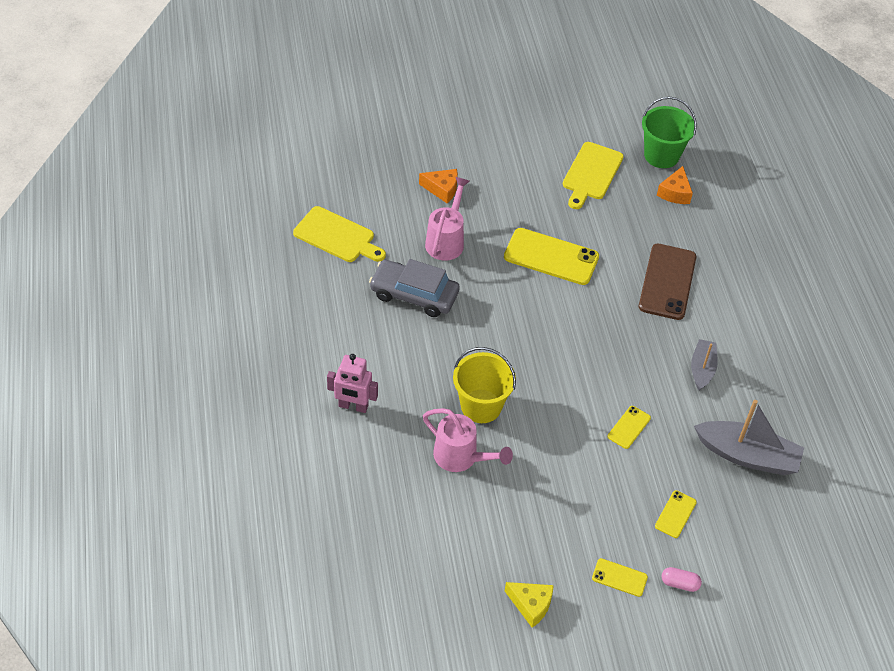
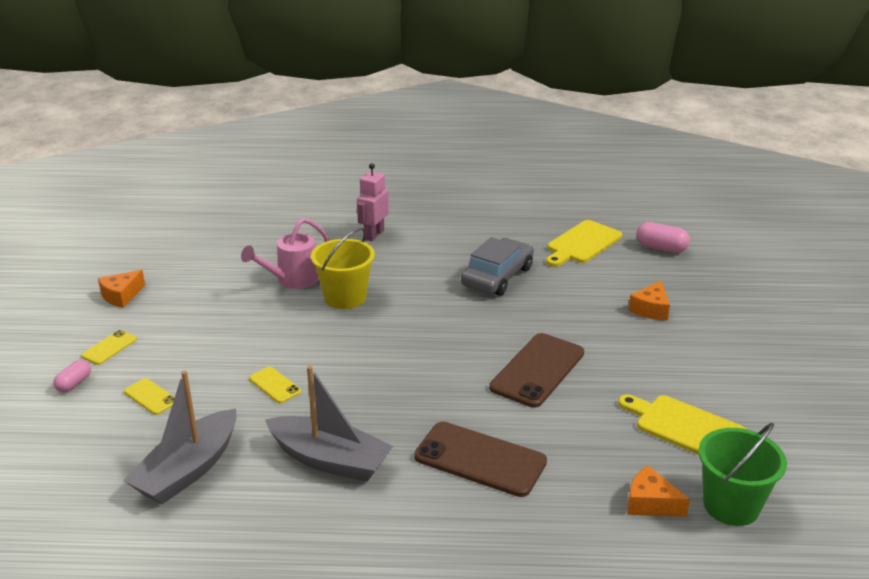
camera: 105 degrees right, 20 degrees down
pink watering can [425,177,470,261] -> none
yellow phone [504,228,599,285] -> brown phone [489,333,584,408]
yellow cheese [505,582,554,628] -> orange cheese [98,270,145,308]
grey boat [691,339,718,390] -> grey boat [265,365,393,482], size x1.71
none -> pink capsule [636,222,690,253]

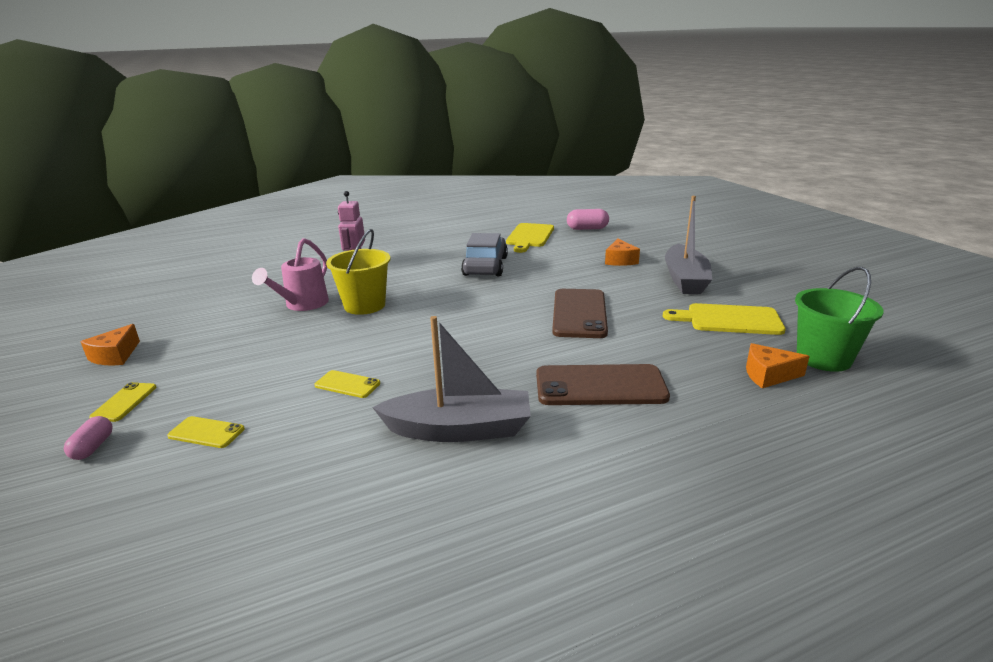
camera: 25 degrees left, 5 degrees down
grey boat [123,371,237,504] -> grey boat moved to [665,196,712,294]

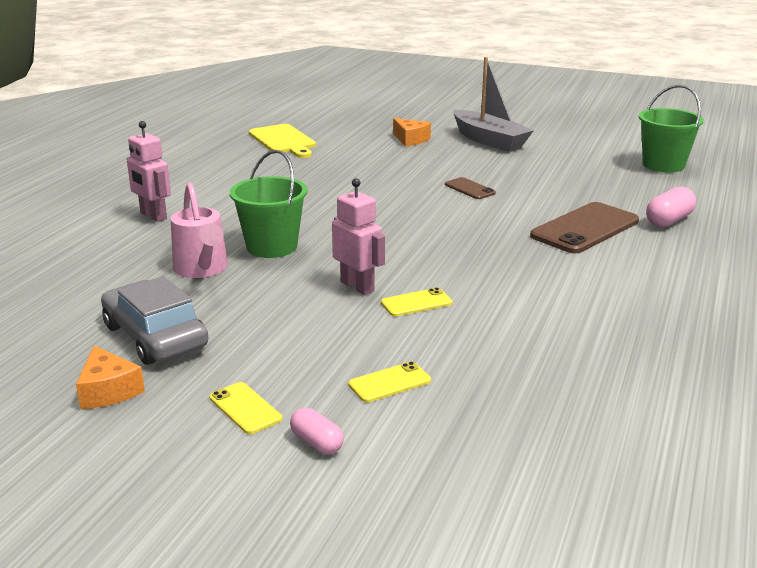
camera: 45 degrees left, 0 degrees up
yellow bucket [326,229,390,315] -> green bucket [230,150,308,258]
grey boat [372,316,531,442] -> none
grey car [461,233,508,276] -> grey car moved to [101,276,208,365]
brown phone [552,289,608,338] -> brown phone [445,177,496,199], size x0.50
pink capsule [567,209,609,230] -> pink capsule moved to [646,186,696,227]
yellow cutting board [663,303,786,335] -> none
orange cheese [746,343,810,388] -> none
none -> pink robot [332,178,385,295]

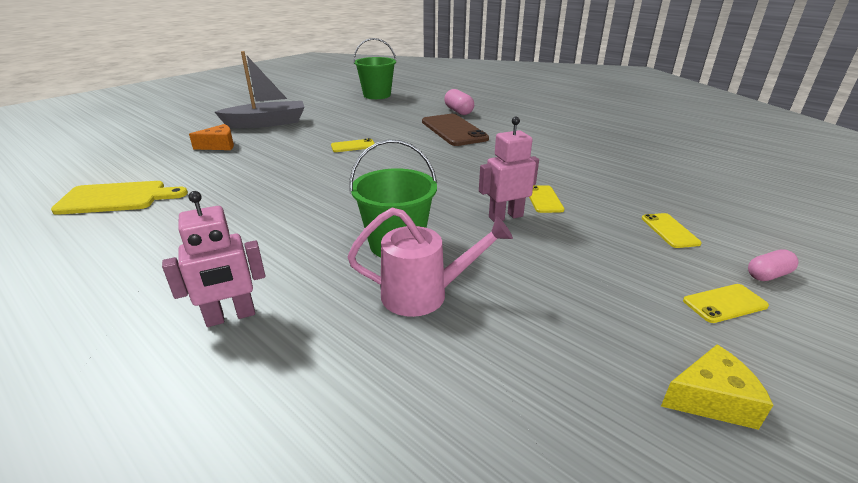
camera: 70 degrees left, 5 degrees up
orange cheese [76,346,145,409] -> yellow cheese [661,345,773,430]
grey car [101,276,208,365] -> none
brown phone [445,177,496,199] -> yellow phone [331,138,375,152]

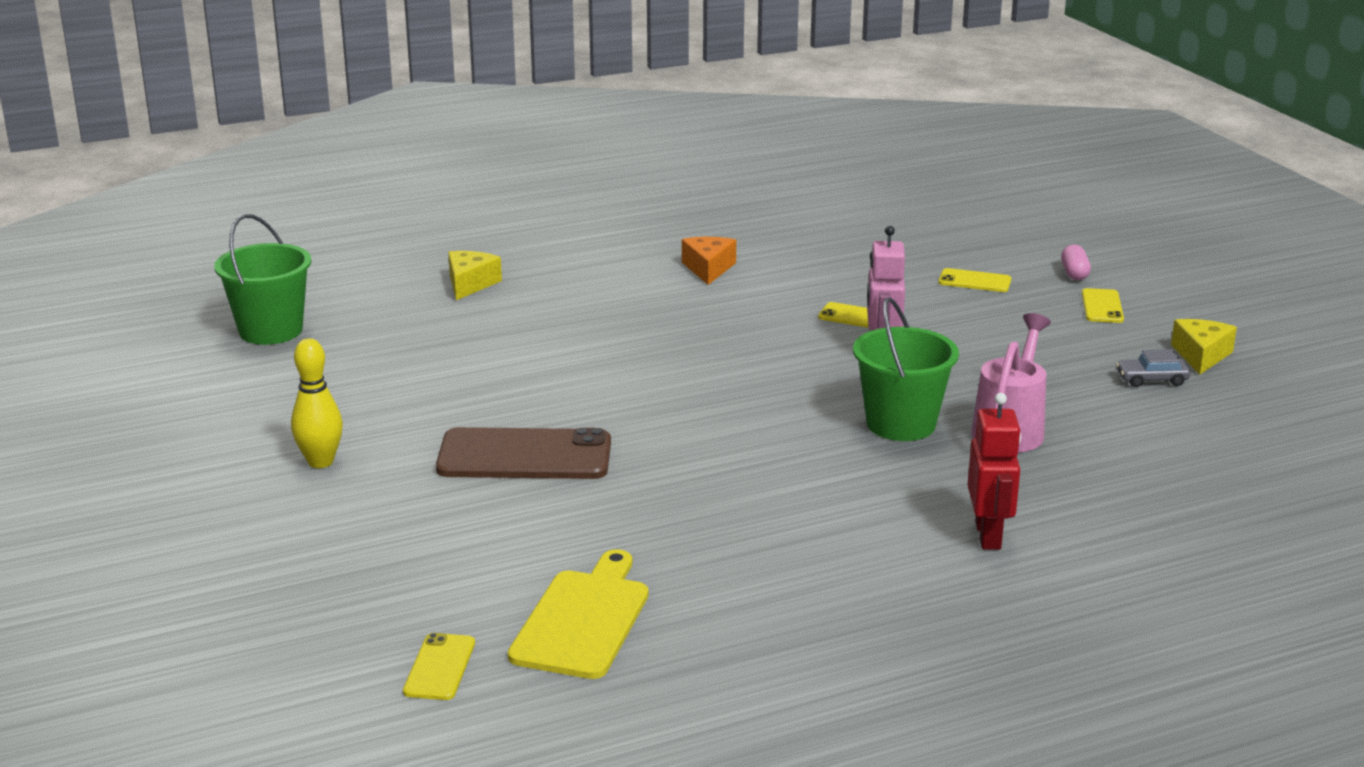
camera: 65 degrees left, 5 degrees down
pink robot [162,191,265,327] -> red robot [968,393,1021,550]
orange cheese [189,124,234,150] -> orange cheese moved to [682,237,736,285]
grey boat [215,51,305,128] -> yellow bowling pin [291,338,343,468]
yellow phone [331,138,375,152] -> yellow phone moved to [403,633,475,700]
brown phone [422,114,489,146] -> brown phone moved to [436,427,611,479]
pink capsule [444,89,474,115] -> yellow cheese [448,251,502,300]
none -> grey car [1116,349,1191,387]

